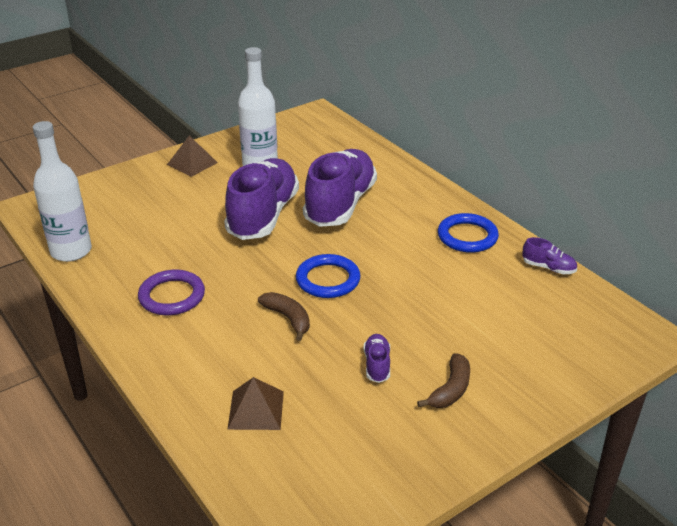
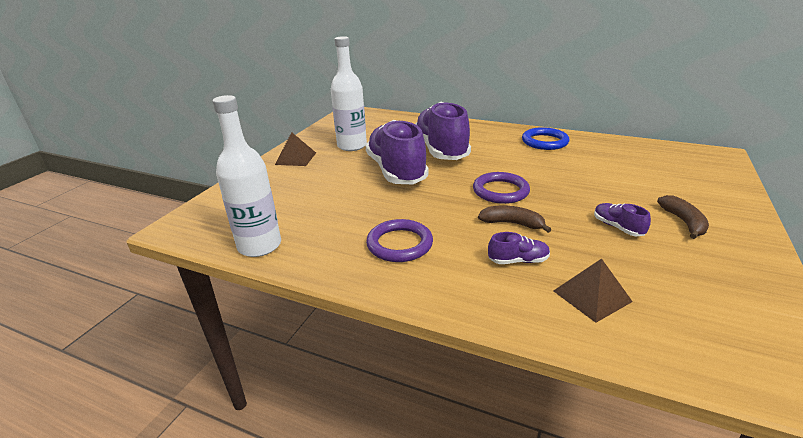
camera: 30 degrees left, 5 degrees down
blue ring [296,254,360,298] -> purple ring [473,172,530,204]
purple shoe [522,237,577,274] -> purple shoe moved to [488,232,550,264]

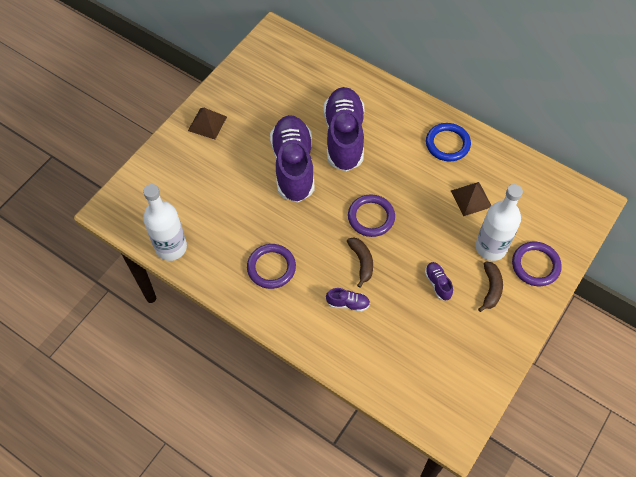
camera: 10 degrees right, 30 degrees up
white bottle [331,36,367,151] -> white bottle moved to [475,184,523,261]
brown banana [478,206,551,233] -> brown banana turned 45 degrees clockwise [347,237,373,288]
brown pyramid [553,259,633,323] -> brown pyramid moved to [451,182,492,216]
none -> purple ring [512,242,562,286]

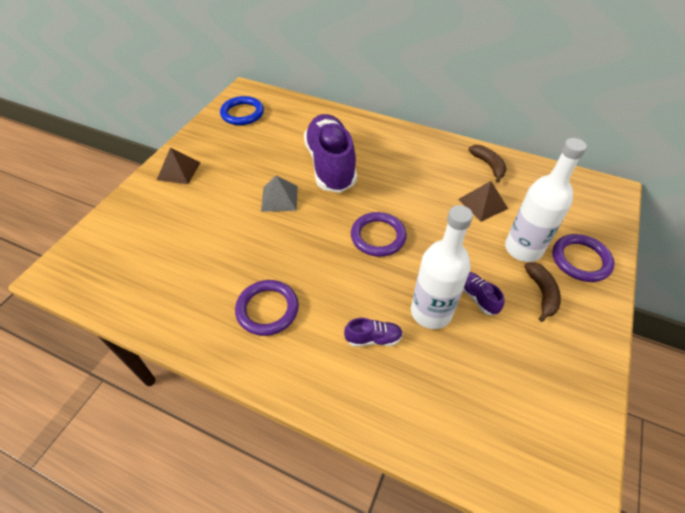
camera: 10 degrees left, 10 degrees down
white bottle [143,184,187,261] -> white bottle moved to [411,205,473,329]
purple shoe [270,115,315,203] -> grey pyramid [261,175,298,212]
brown banana [347,237,373,288] -> brown banana moved to [469,145,507,183]
blue ring [426,123,471,161] -> blue ring moved to [220,96,264,125]

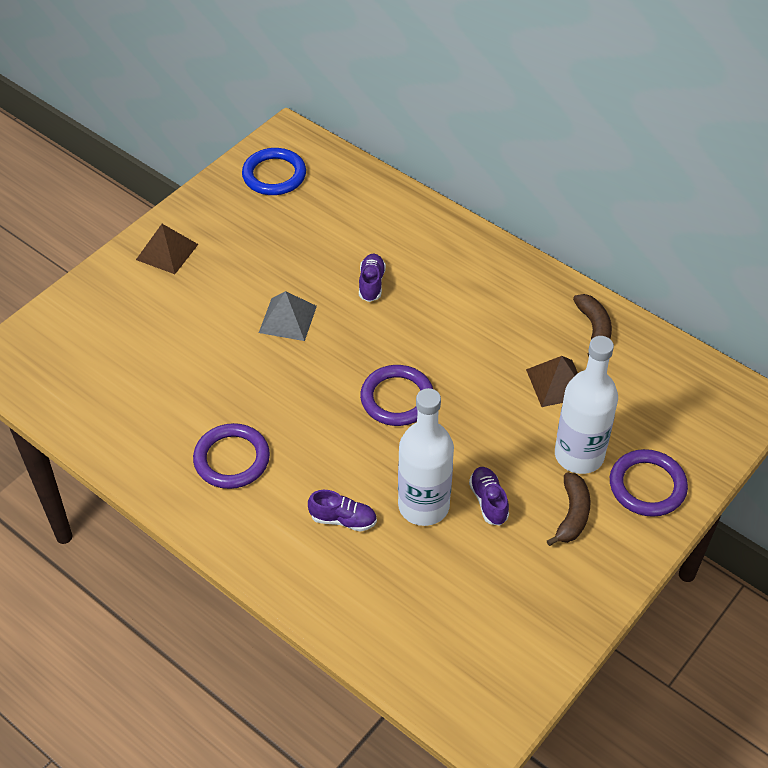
camera: 15 degrees right, 0 degrees up
purple shoe [304,114,357,193] -> purple shoe [359,254,386,302], size x0.41

